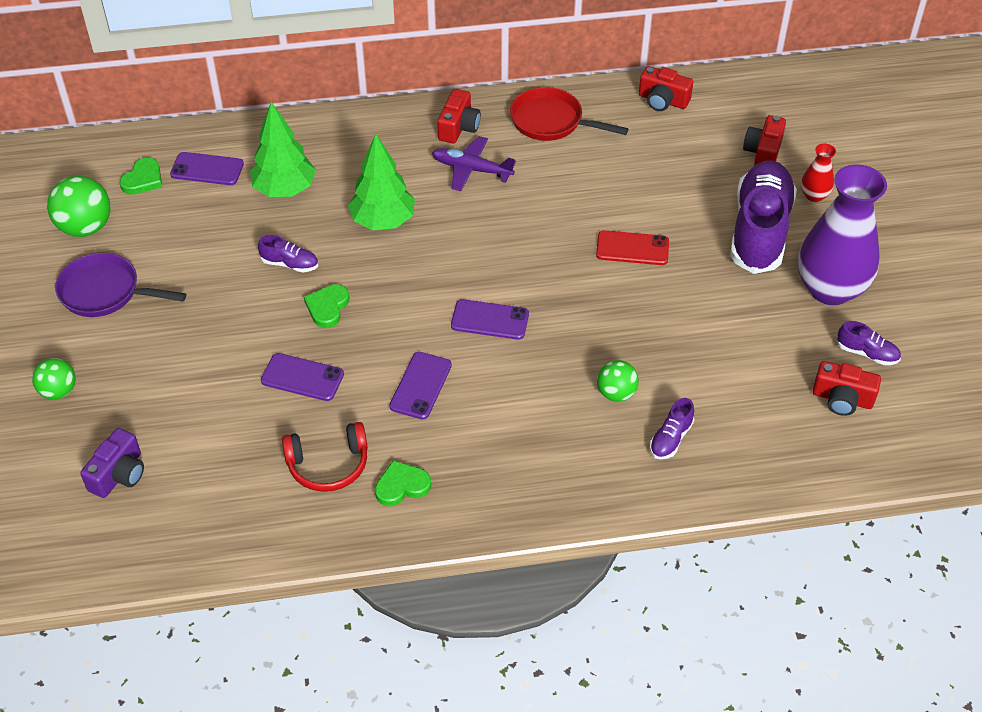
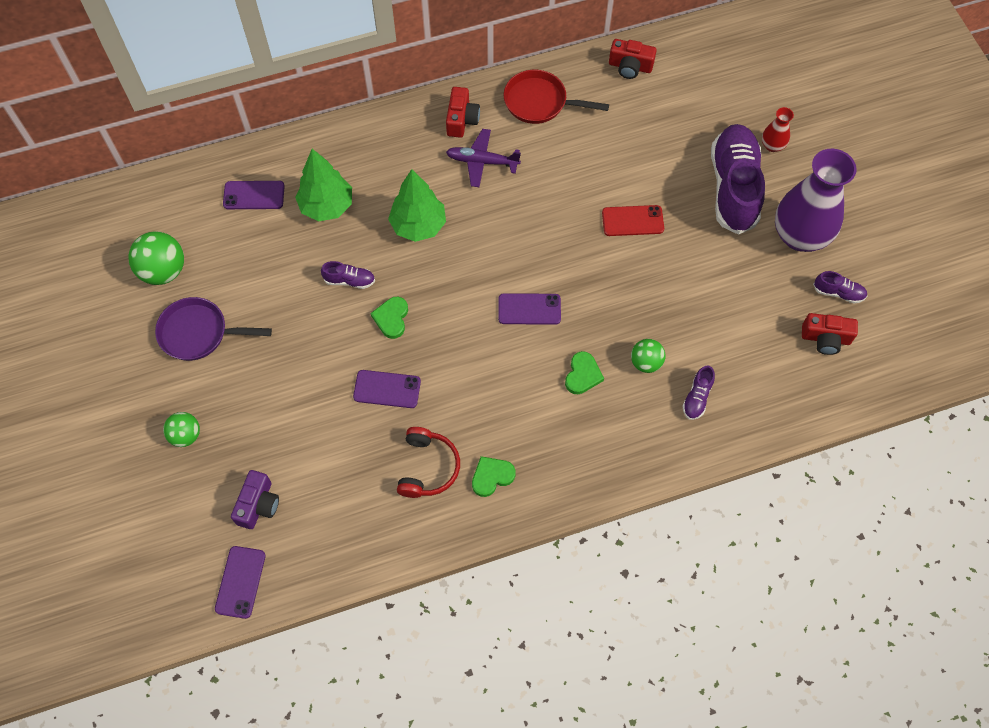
camera: 10 degrees left, 15 degrees up
green heart [120,157,162,195] -> green heart moved to [565,351,604,394]
red headphones [282,422,368,492] -> red headphones turned 60 degrees counterclockwise [397,427,460,498]
purple phone [389,352,452,419] -> purple phone moved to [215,546,266,619]
red camera [743,115,786,166] -> none

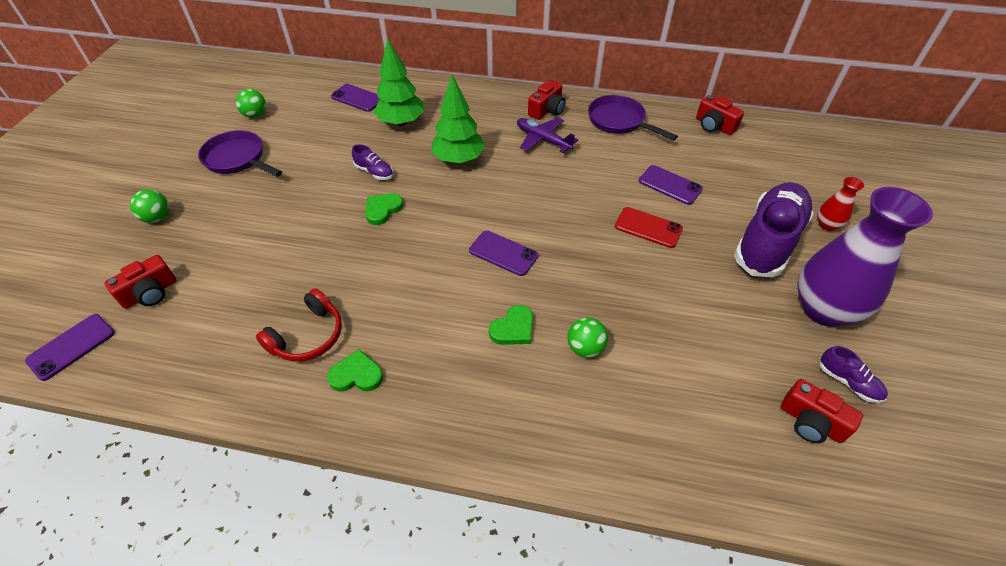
camera: 30 degrees right, 15 degrees down
green ball [129,232,184,285] -> green ball [236,89,266,118], size x0.62
purple camera [231,470,279,529] -> red camera [105,255,177,309]
purple phone [353,370,421,408] -> purple phone moved to [639,165,703,205]
red pan [504,70,609,124] -> purple pan [588,95,678,140]
purple shoe [682,365,715,420] -> none

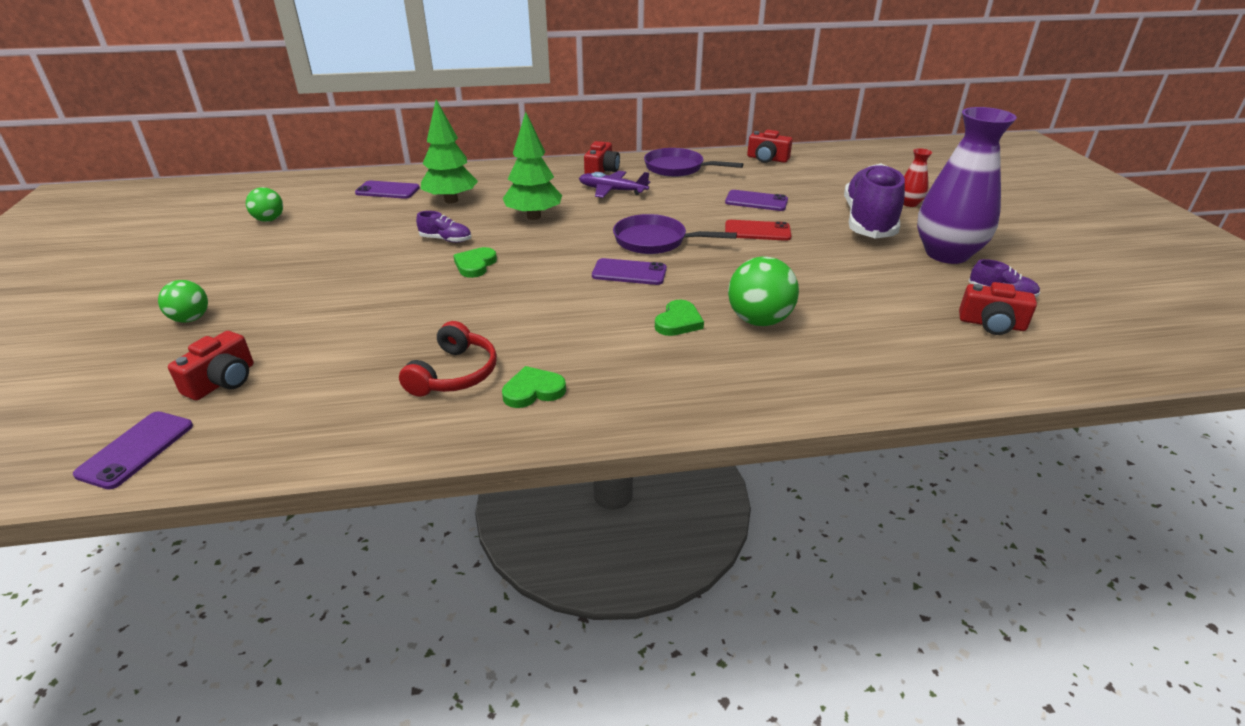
camera: 20 degrees left, 15 degrees down
purple pan [198,130,282,177] -> purple pan moved to [613,214,737,254]
green ball [567,317,608,358] -> green ball [728,256,799,326], size x1.60

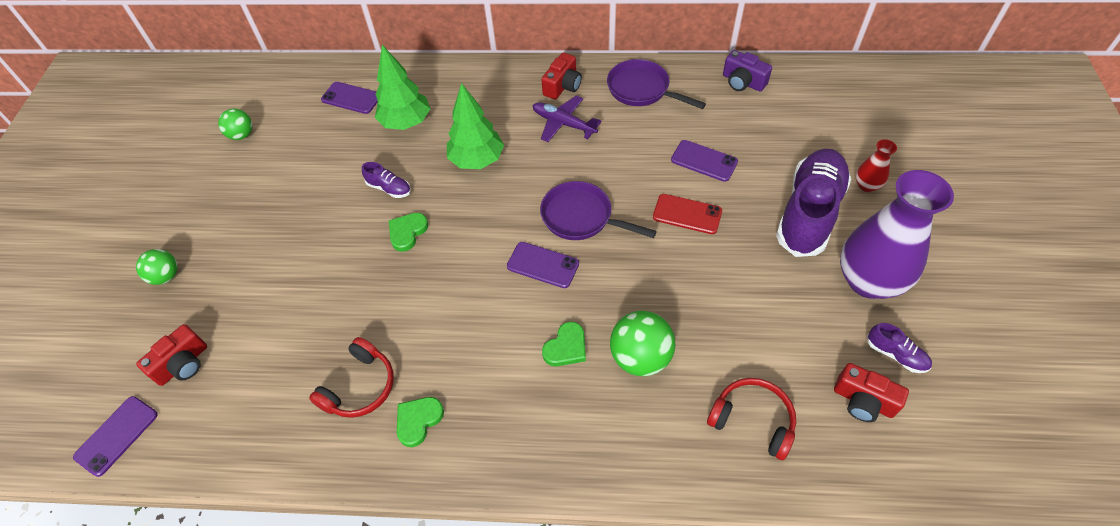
camera: 15 degrees right, 20 degrees up
green heart [502,366,566,408] -> green heart turned 45 degrees counterclockwise [397,397,444,447]
red camera [747,130,793,163] -> purple camera [723,50,772,92]
none -> red headphones [707,378,796,460]

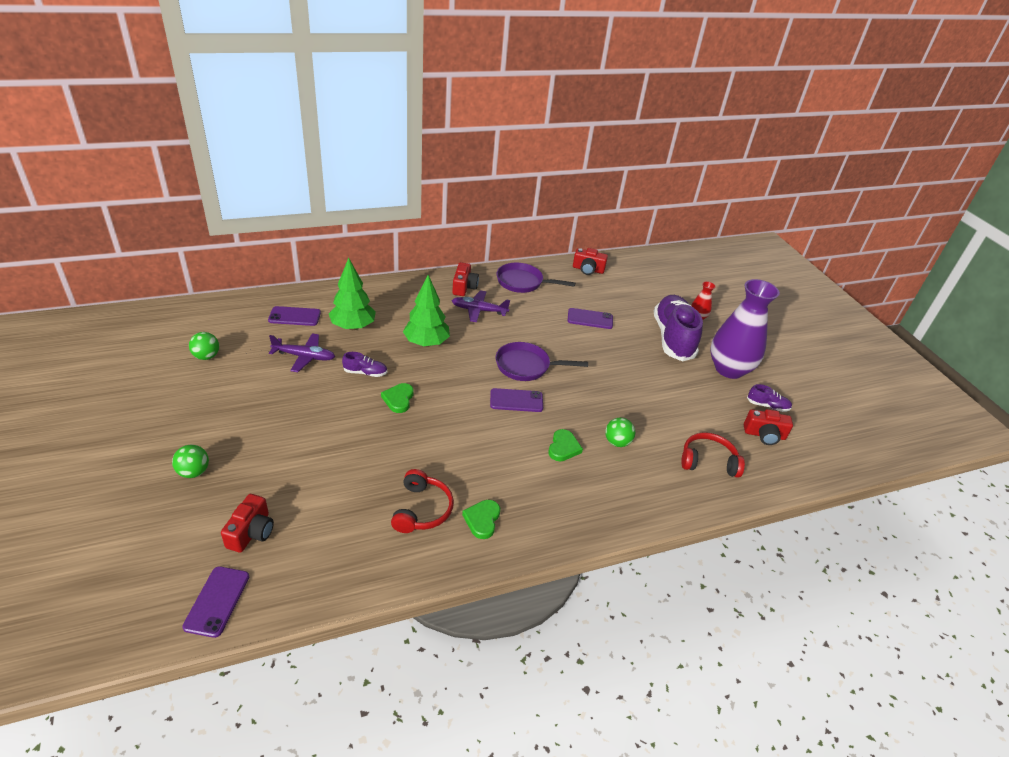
camera: 30 degrees left, 15 degrees down
green ball [610,311,676,376] -> green ball [605,417,635,447], size x0.62
red phone [653,194,722,234] -> none
purple camera [723,50,772,92] -> red camera [573,248,608,275]
none -> purple plane [269,333,335,372]

